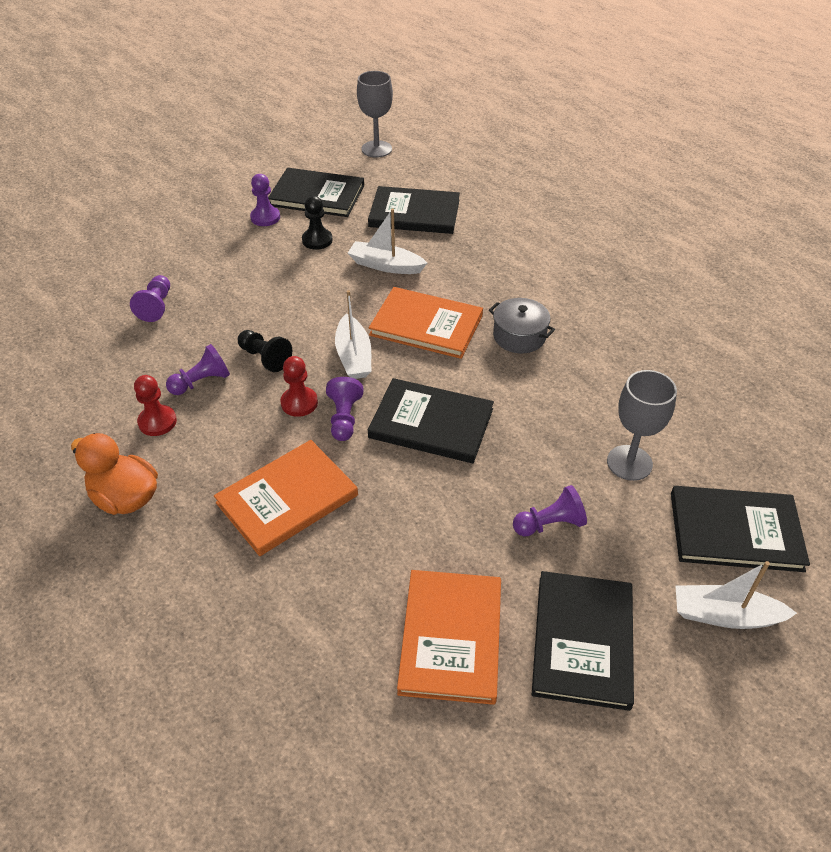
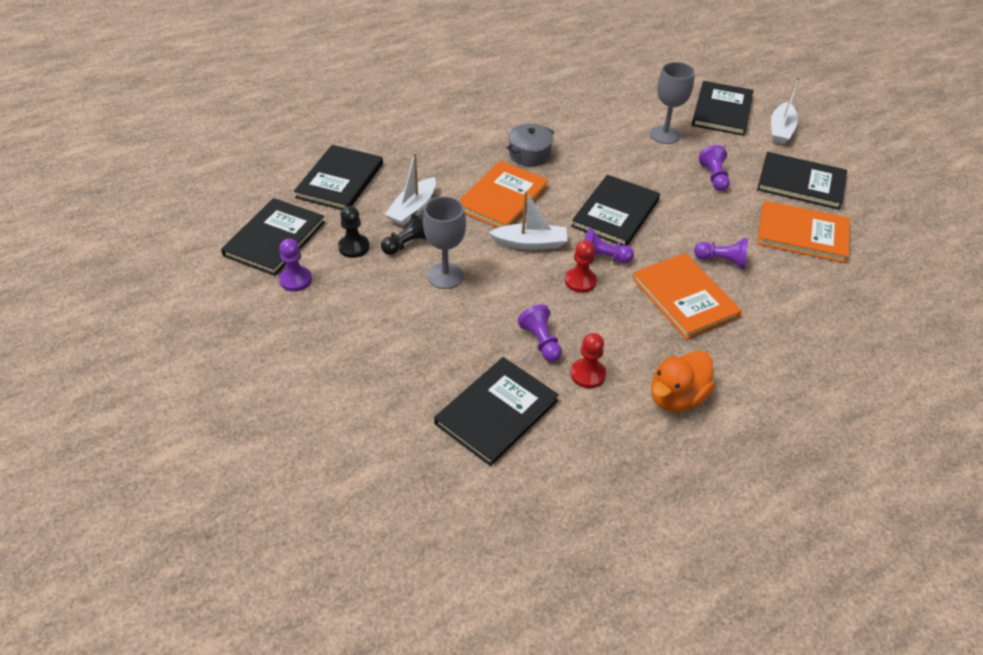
camera: 80 degrees left, 0 degrees up
purple pawn [130,275,170,322] -> purple pawn moved to [694,238,748,269]
black pawn [238,330,292,372] -> black pawn moved to [381,211,427,255]
grey goblet [357,71,393,158] -> grey goblet moved to [423,196,466,289]
none -> black book [434,357,559,466]

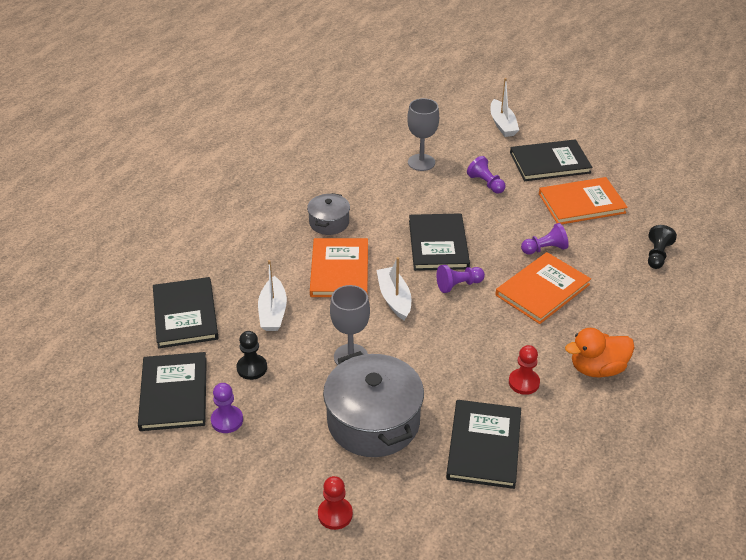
camera: 30 degrees left, 5 degrees down
black pawn [381,211,427,255] -> black pawn moved to [648,225,677,269]
white boat [489,191,567,250] -> white boat turned 75 degrees counterclockwise [376,257,411,321]
purple pawn [518,305,562,362] -> none
red pawn [565,240,597,293] -> red pawn moved to [318,476,353,530]
orange book [632,253,742,339] -> orange book turned 75 degrees counterclockwise [495,252,591,324]
orange duck [651,350,715,412] -> orange duck turned 60 degrees clockwise [565,328,635,378]
black book [692,81,754,136] -> none
none -> grey pot [323,351,424,457]

